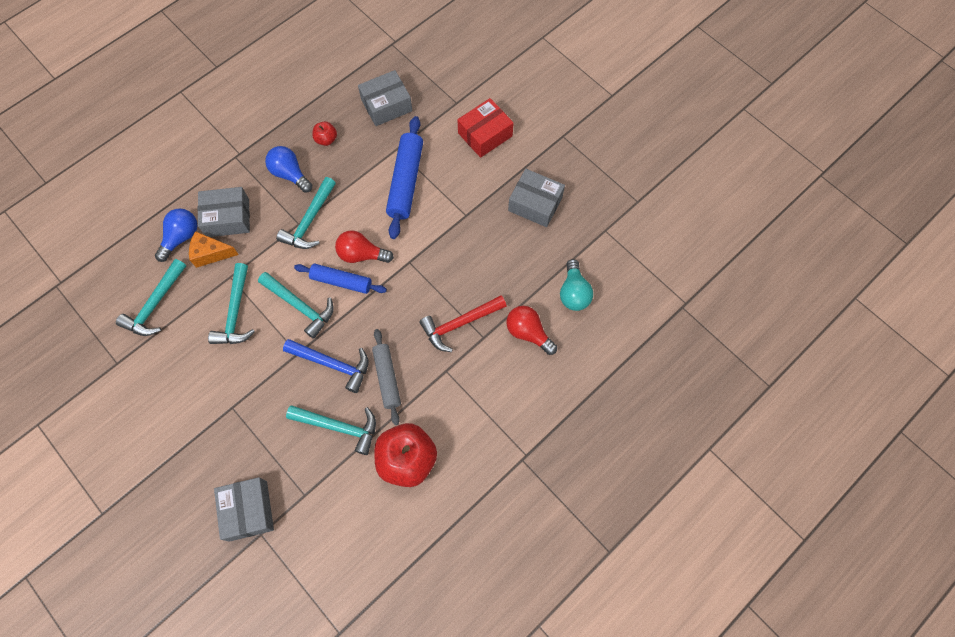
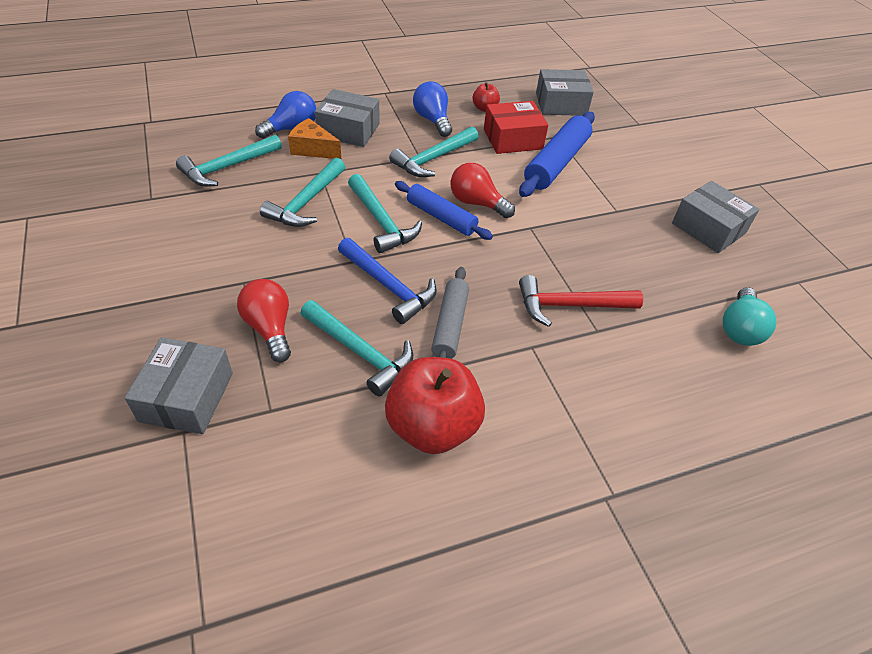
camera: 20 degrees right, 20 degrees down
red box [457,98,514,158] -> red box moved to [484,101,548,154]
red light bulb [506,306,557,355] -> red light bulb moved to [237,279,291,362]

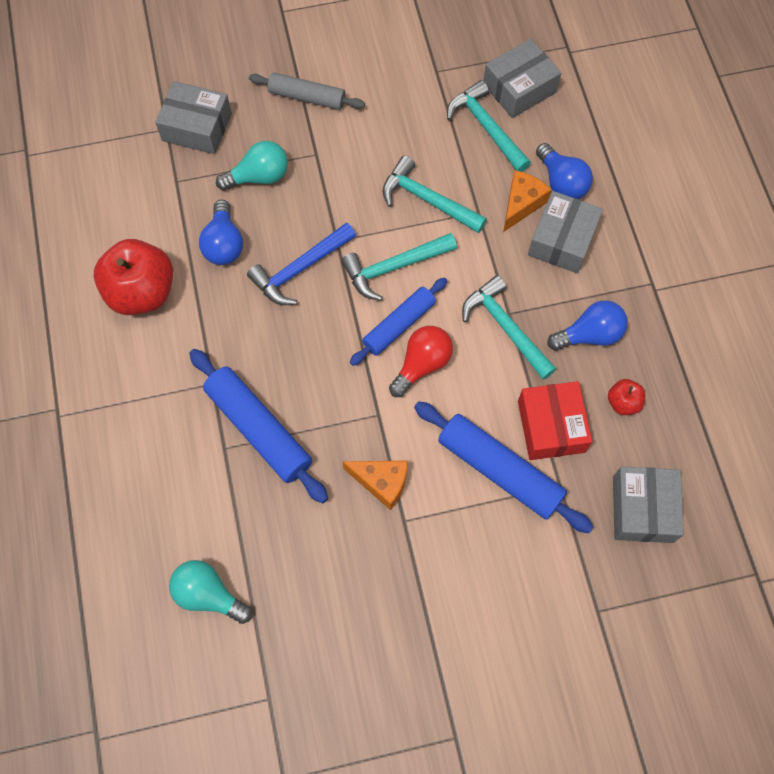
camera: 100 degrees right, 20 degrees up
red light bulb [237,279,291,362] -> turquoise light bulb [216,141,288,191]
turquoise hammer [300,300,413,397] -> blue light bulb [199,200,243,265]
grey rolling pin [431,267,469,359] -> grey rolling pin moved to [249,72,365,110]
red hammer [519,275,643,327] -> blue rolling pin [189,349,328,504]
grey box [672,181,759,253] -> grey box moved to [483,39,561,118]
none -> orange cheese [342,461,407,510]

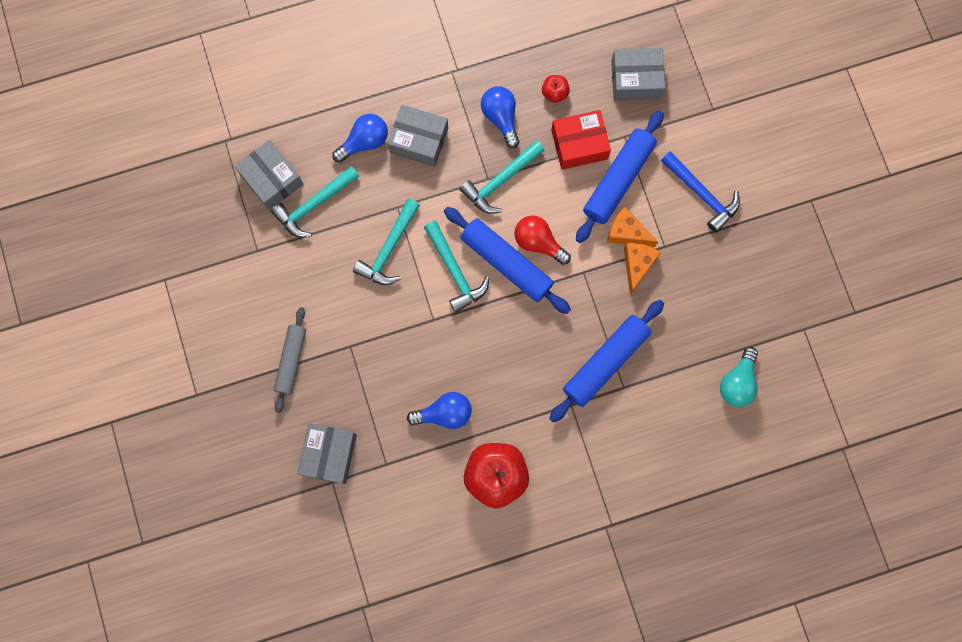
camera: 95 degrees left, 10 degrees up
turquoise light bulb [216,141,288,191] -> none
blue hammer [247,222,356,305] -> blue hammer moved to [661,151,740,233]
blue rolling pin [350,277,447,366] -> blue rolling pin [444,207,571,314], size x1.52
orange cheese [503,170,551,232] -> orange cheese moved to [607,207,658,247]

